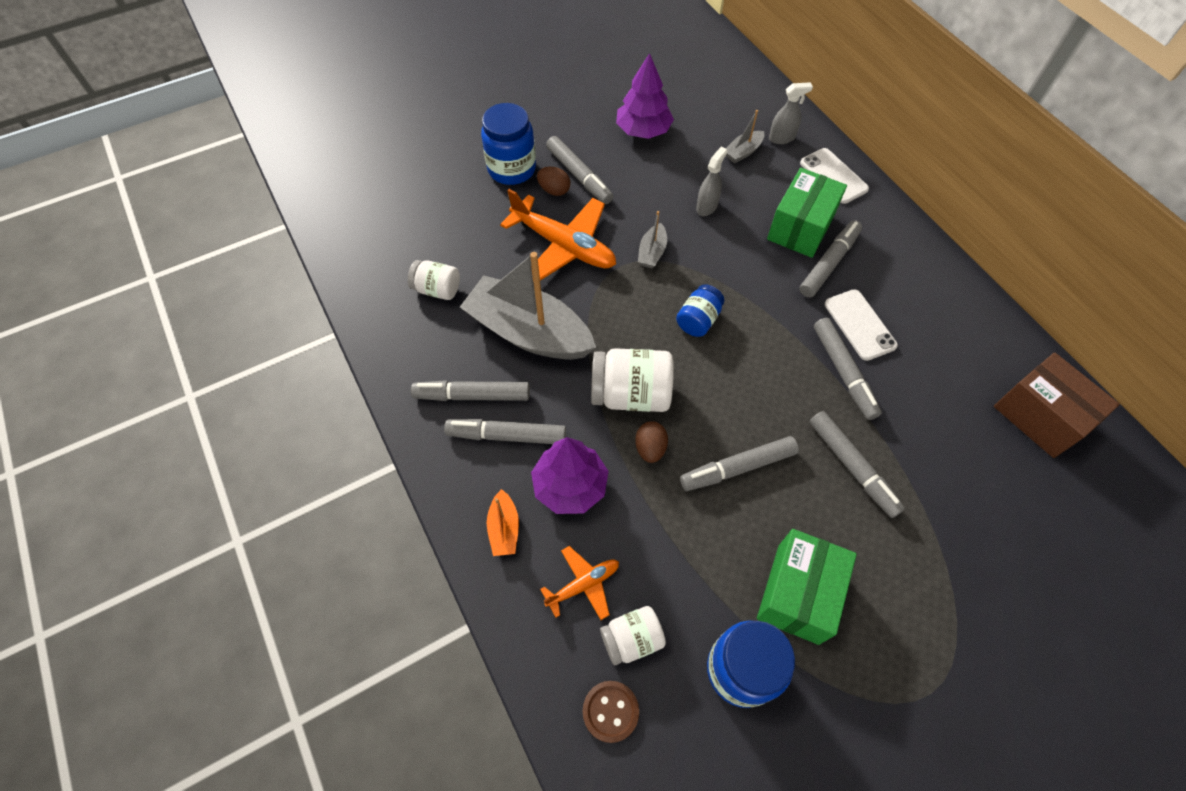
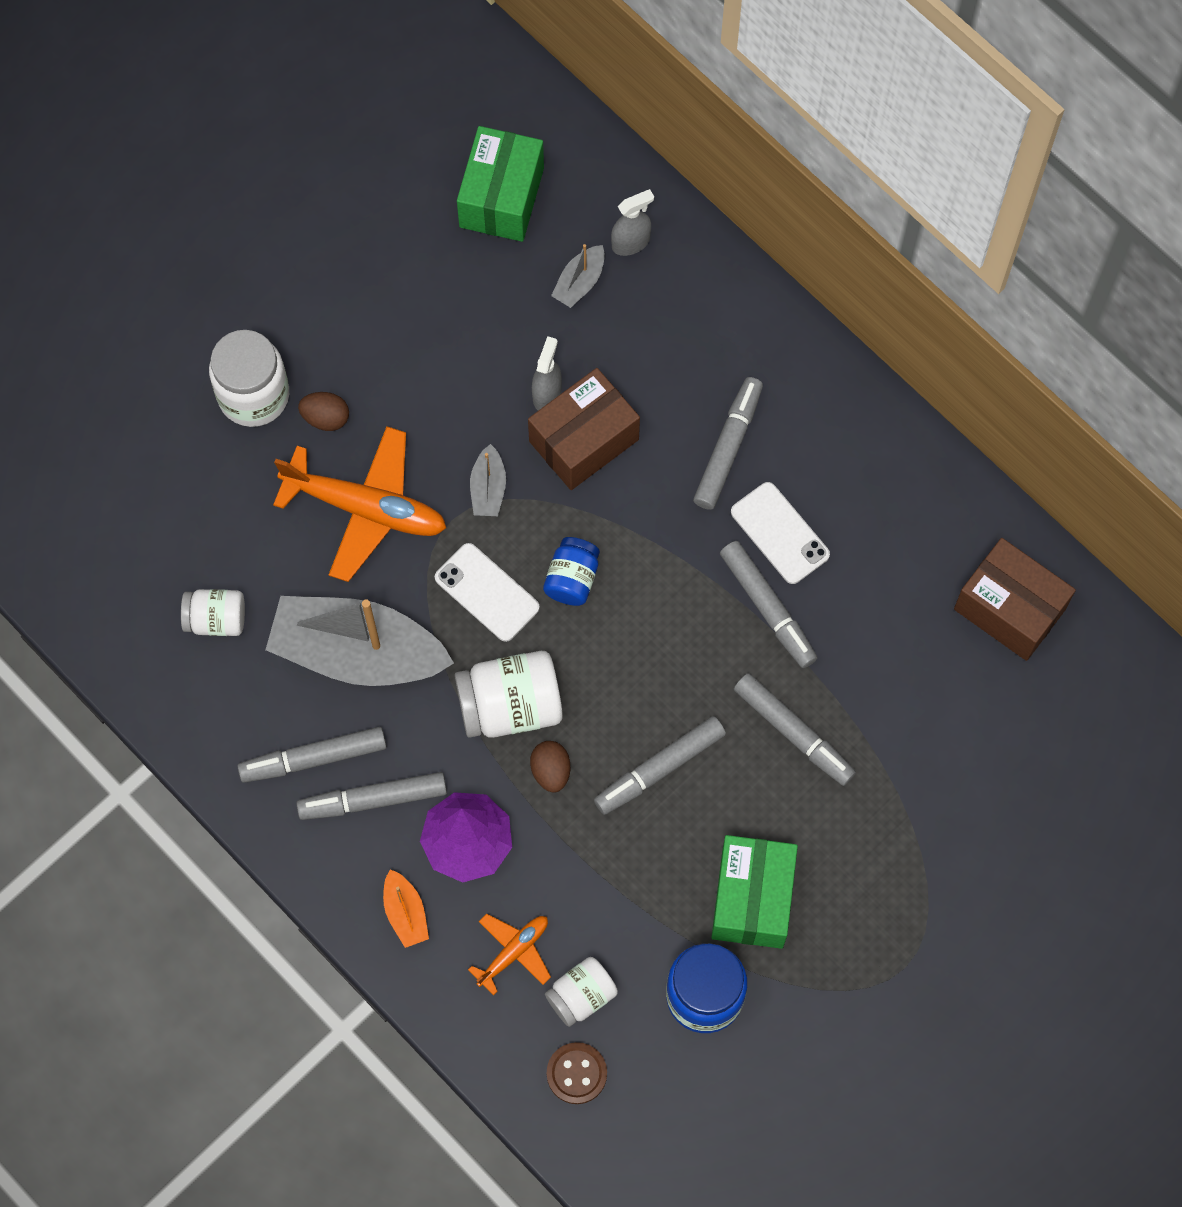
camera: 15 degrees left, 10 degrees up
blue jar [481,103,536,185] -> white jar [209,330,289,427]
grey marker [546,136,614,204] -> none
purple tree [616,53,674,139] -> none
green box [767,168,847,258] -> green box moved to [457,126,544,242]
white phone [800,148,869,204] -> white phone moved to [435,543,540,642]
none -> brown box [528,368,640,490]

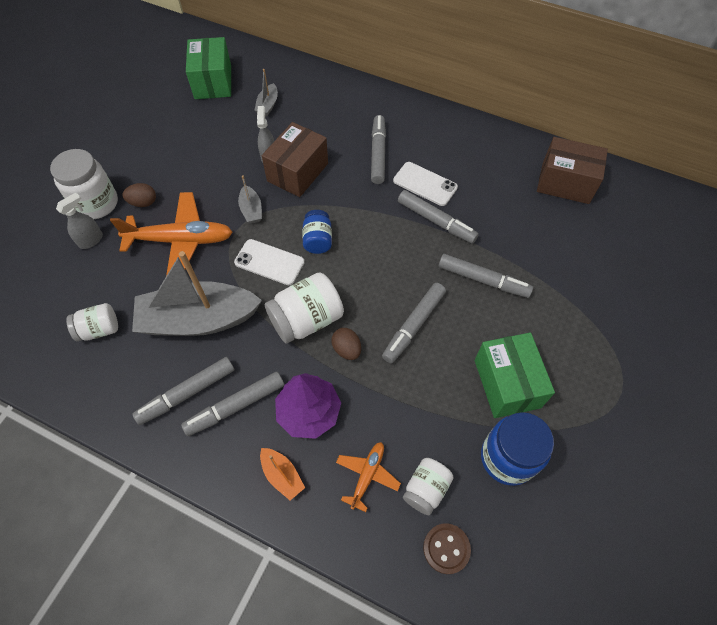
camera: 20 degrees left, 10 degrees down
grey spray bottle [611,189,654,256] -> grey spray bottle moved to [56,193,103,249]

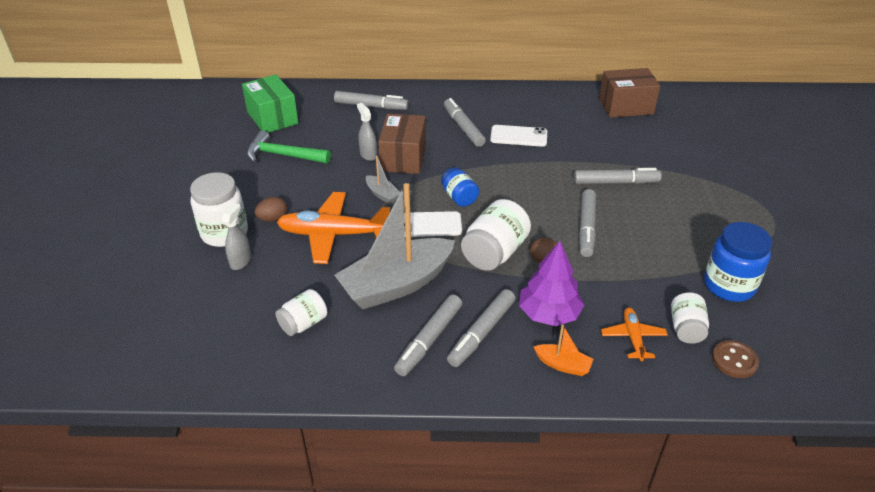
camera: 25 degrees left, 20 degrees down
orange plane [110,192,233,276] -> orange plane turned 150 degrees counterclockwise [277,192,390,264]
grey boat [254,69,278,116] -> none
grey marker [398,190,479,244] -> grey marker moved to [334,91,409,110]
green box [475,332,555,418] -> none
none -> green hammer [247,131,331,164]

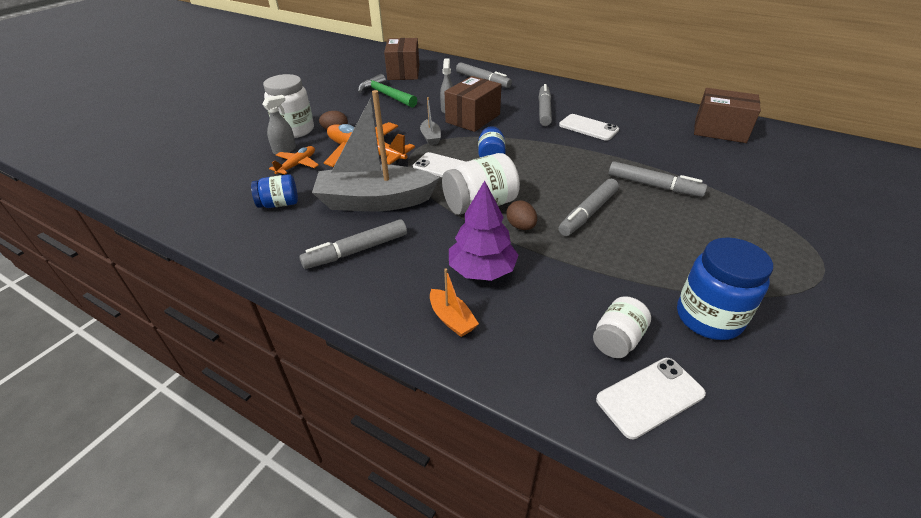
camera: 30 degrees right, 0 degrees up
green box [242,75,298,133] -> brown box [384,38,419,80]
white jar [276,289,327,336] -> blue jar [251,174,298,208]
grey marker [447,289,516,367] -> none
orange plane [601,307,667,361] -> orange plane moved to [269,146,319,175]
brown button [712,340,759,378] -> white phone [596,358,706,439]

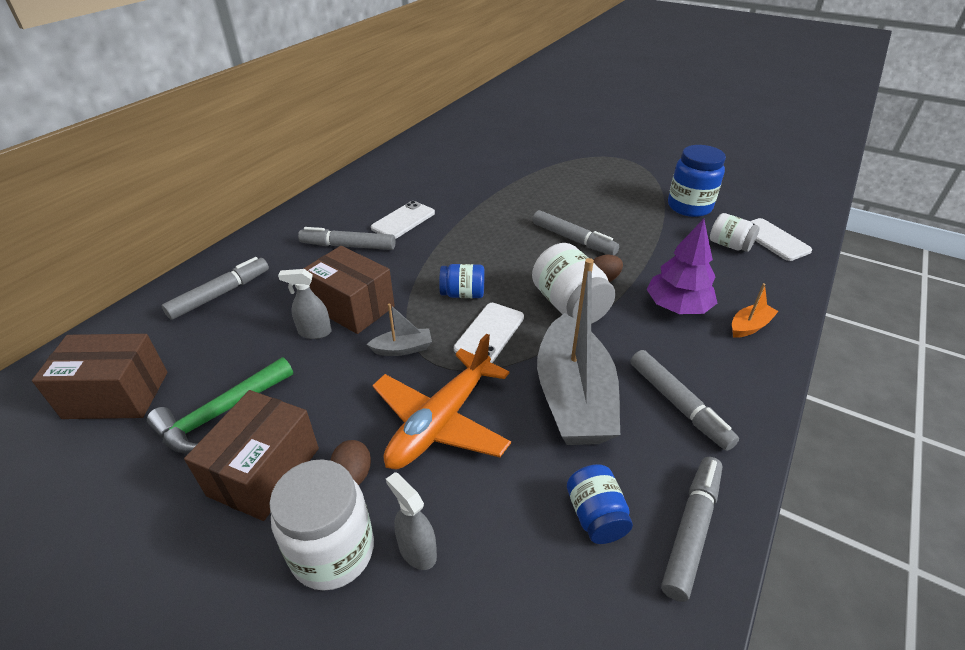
camera: 90 degrees left, 0 degrees up
orange plane [269,146,319,175] -> none
grey marker [609,161,708,197] -> grey marker moved to [661,457,723,602]
brown box [694,88,761,143] -> brown box moved to [184,390,319,521]

